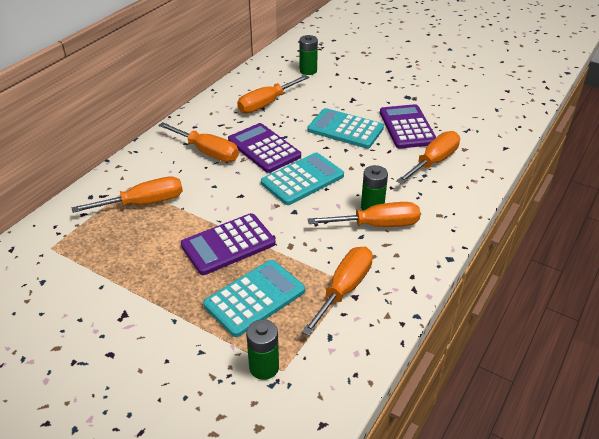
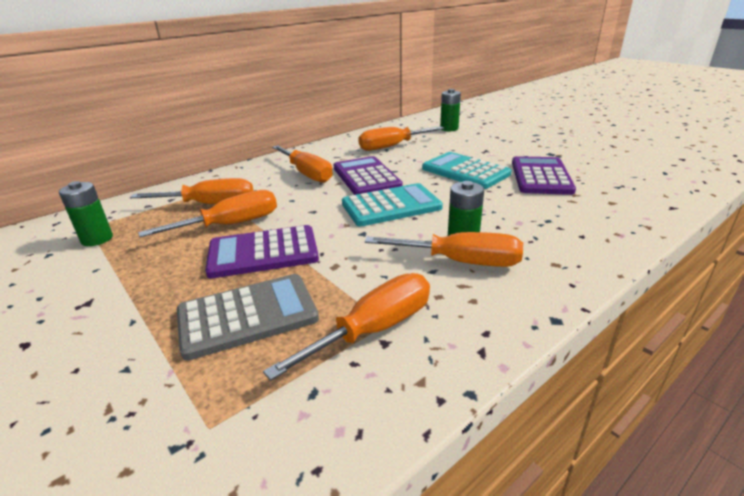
camera: 20 degrees right, 10 degrees down
turquoise calculator [203,260,305,337] -> grey calculator [177,274,319,361]
green battery [246,319,279,380] -> green battery moved to [59,181,113,246]
orange screwdriver [396,131,460,184] -> orange screwdriver moved to [138,190,277,237]

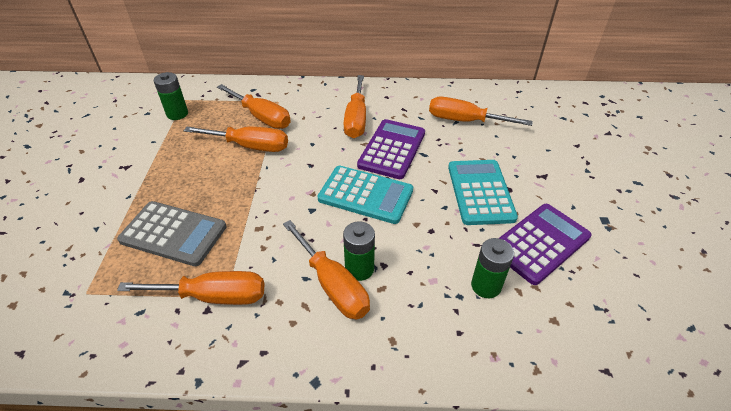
camera: 40 degrees right, 15 degrees up
purple calculator [205,225,319,279] -> none
green battery [440,89,461,131] -> green battery moved to [471,238,514,298]

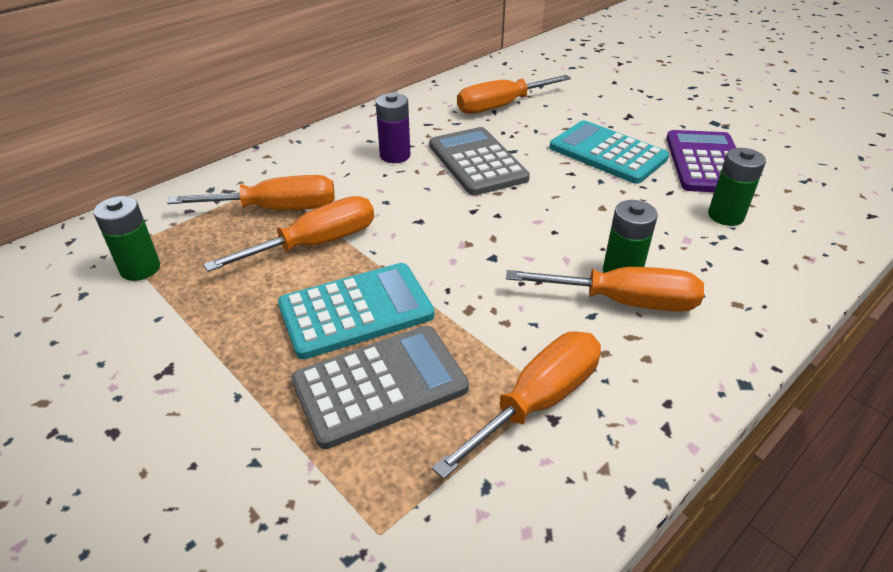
camera: 45 degrees left, 5 degrees down
turquoise calculator [318,166,413,224] -> turquoise calculator moved to [278,263,435,359]
orange screwdriver [343,75,366,138] -> purple battery [376,93,410,163]
purple calculator [357,119,425,179] -> grey calculator [429,127,530,195]

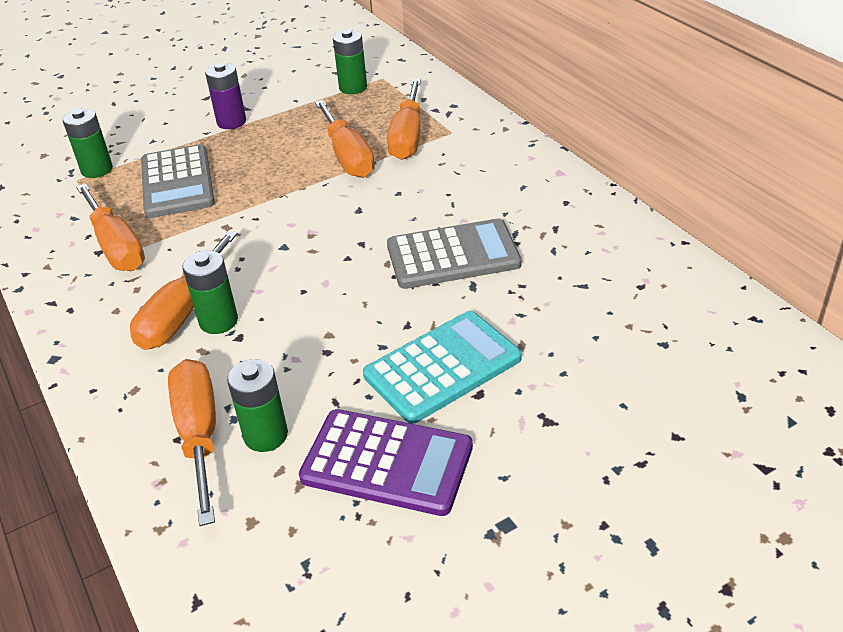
camera: 105 degrees right, 0 degrees up
turquoise calculator [278,263,435,359] -> none
purple battery [376,93,410,163] -> purple battery moved to [205,63,246,129]
orange screwdriver [457,75,571,114] -> orange screwdriver moved to [168,359,216,526]
none -> green battery [63,108,113,178]

